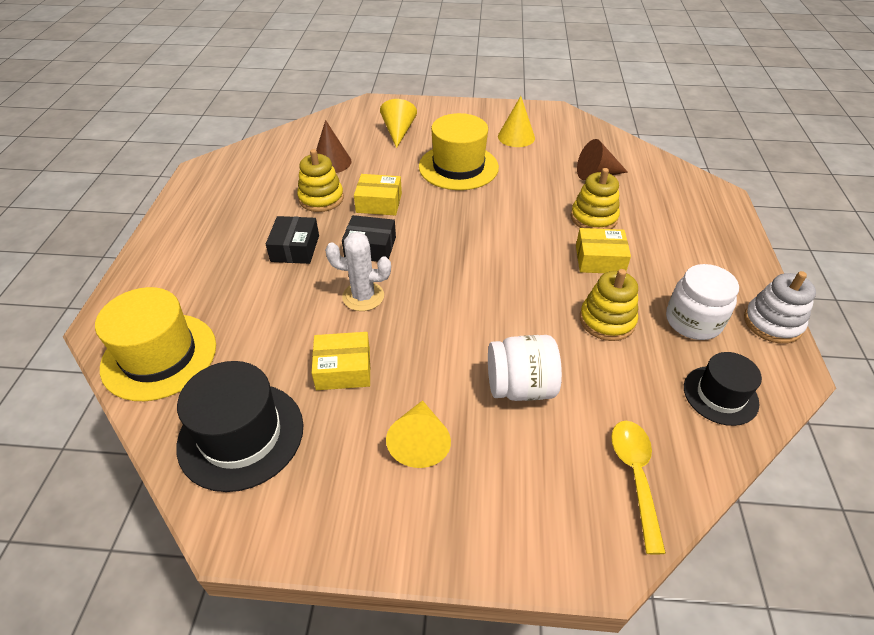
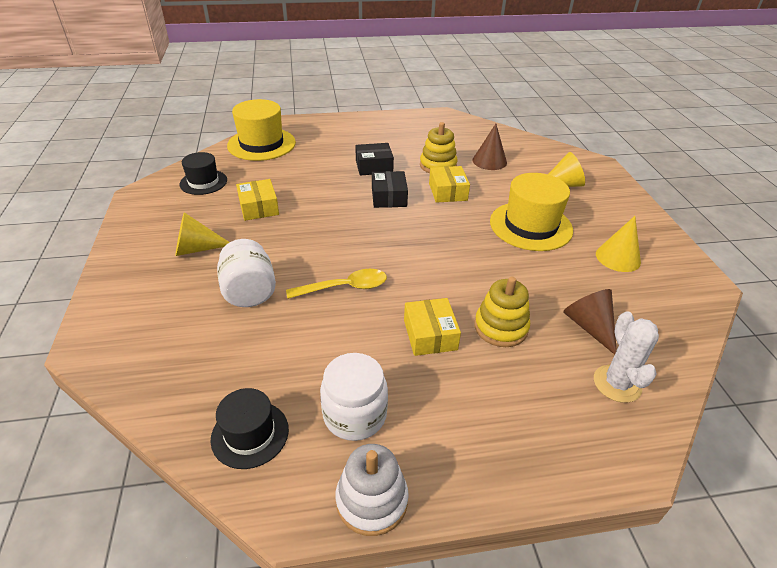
camera: 75 degrees right, 5 degrees down
black hat [176,361,303,492] -> black hat [179,152,227,195], size x0.61
white cactus [325,232,391,311] -> white cactus moved to [594,311,659,403]
yellow stacking toy [580,269,638,341] -> none
yellow spoon [611,421,666,554] -> yellow spoon moved to [286,269,387,299]

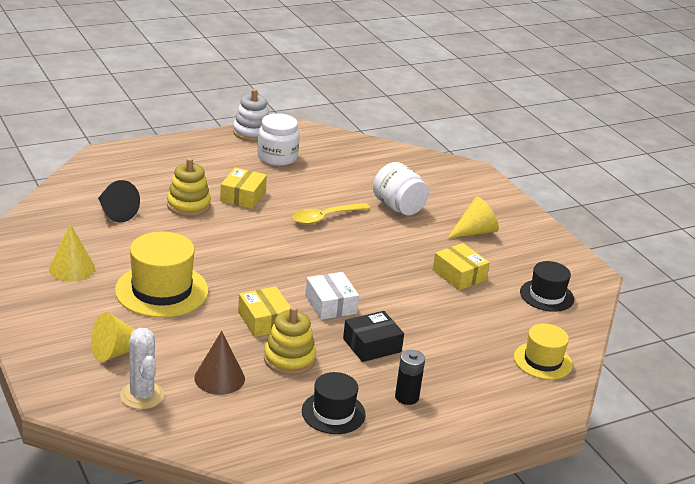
camera: 160 degrees right, 10 degrees down
black hat [210,388,289,469] -> black hat moved to [302,372,366,434]
yellow hat [227,99,296,161] -> yellow hat [514,324,573,380], size x0.61
black box [372,171,408,208] -> white box [305,272,359,320]
yellow box [404,298,461,356] -> yellow box turned 45 degrees clockwise [220,167,267,209]
brown cone [563,289,617,355] -> black cone [98,180,140,222]
white cactus [594,311,659,403] -> white cactus moved to [120,328,164,410]
none -> black battery [395,350,425,405]

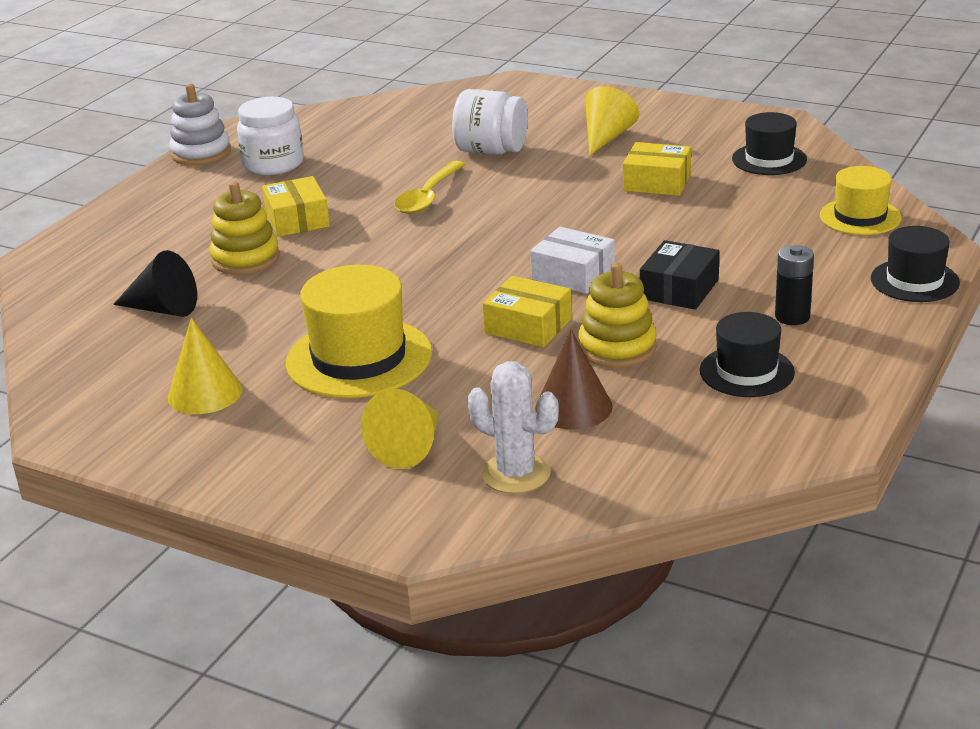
camera: 30 degrees left, 0 degrees up
none -> black hat [871,226,960,302]

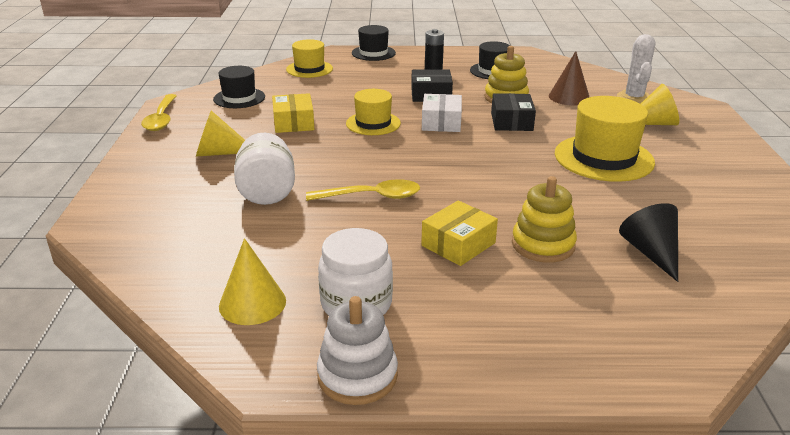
camera: 120 degrees left, 0 degrees up
yellow cone [168,318,243,414] -> yellow cone moved to [219,238,286,325]
yellow box [483,276,572,347] -> black box [491,93,536,131]
none -> yellow spoon [141,94,176,131]
none -> yellow hat [346,89,401,135]

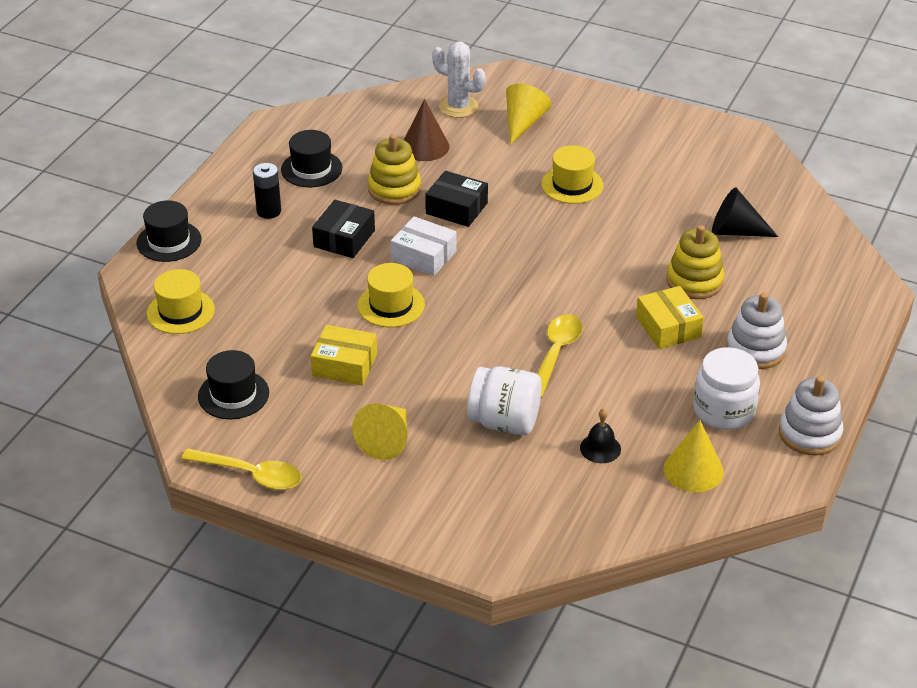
camera: 65 degrees left, 10 degrees up
yellow hat [555,96,655,182] -> yellow hat [541,145,603,204], size x0.61
none -> black bell [580,408,621,463]
none -> white stacking toy [726,293,787,369]

